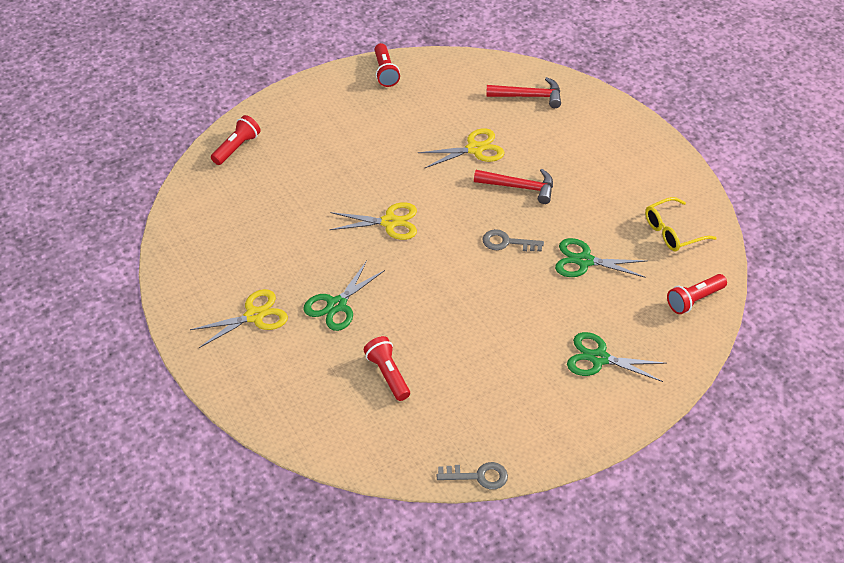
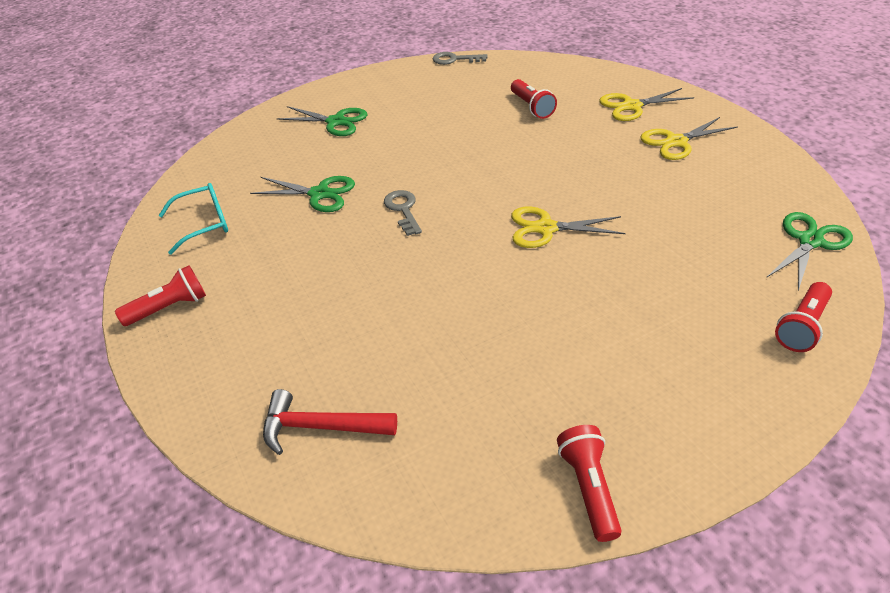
camera: 175 degrees left, 5 degrees down
green scissors [304,261,385,331] -> green scissors moved to [766,212,853,291]
yellow scissors [418,128,505,168] -> yellow scissors moved to [599,88,694,121]
red hammer [474,169,553,204] -> none
grey key [482,229,544,252] -> grey key turned 120 degrees counterclockwise [384,190,422,236]
yellow glasses [645,197,717,252] -> turquoise glasses [159,183,228,255]
red flashlight [667,274,727,314] -> red flashlight moved to [115,266,206,326]

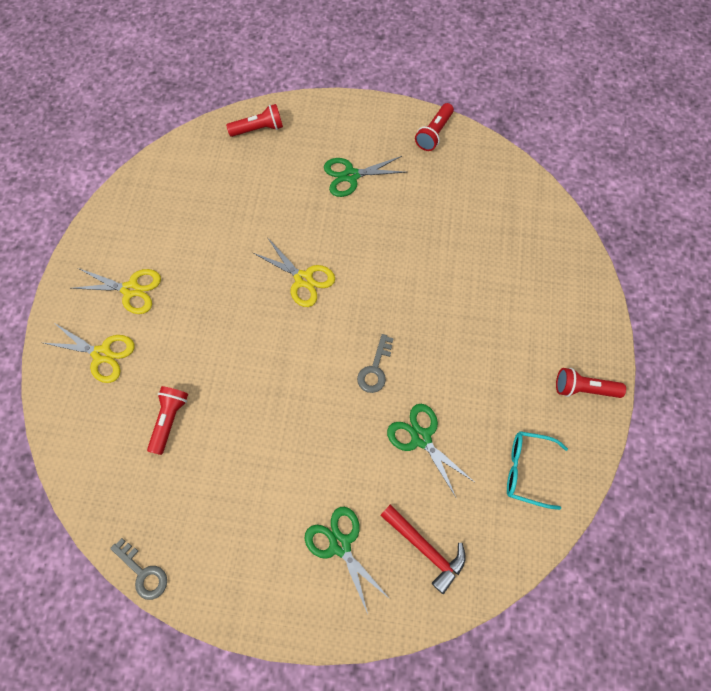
camera: 145 degrees left, 25 degrees up
red hammer [263,389,397,455] -> red hammer moved to [380,504,465,594]
green scissors [766,212,853,291] -> green scissors moved to [324,156,407,197]

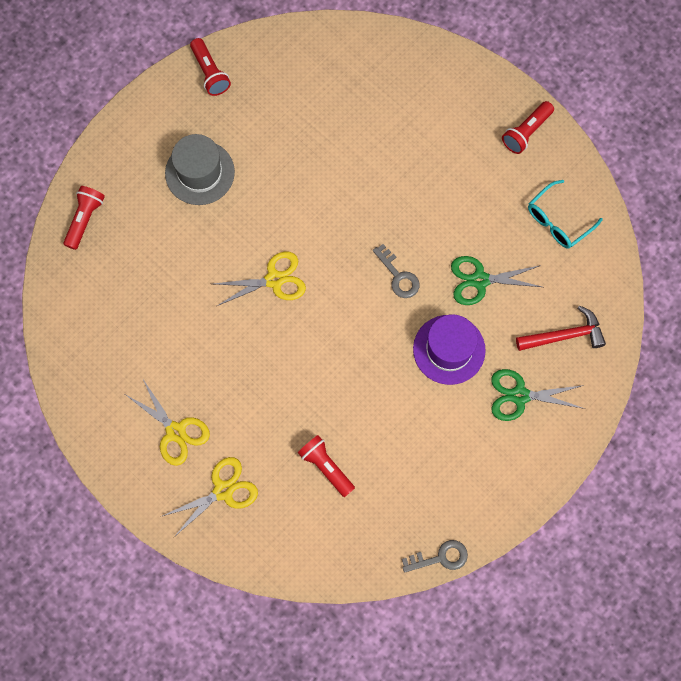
camera: 55 degrees left, 5 degrees up
yellow scissors [70,268,161,314] -> yellow scissors turned 90 degrees clockwise [126,379,210,466]
green scissors [324,156,407,197] -> grey hat [165,134,235,205]
none -> purple hat [413,314,486,385]

